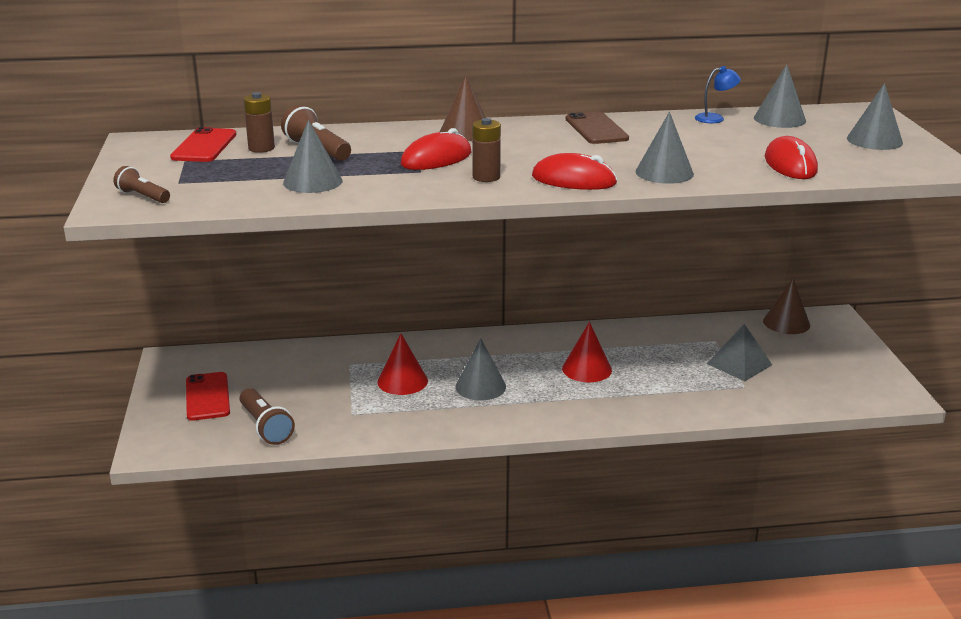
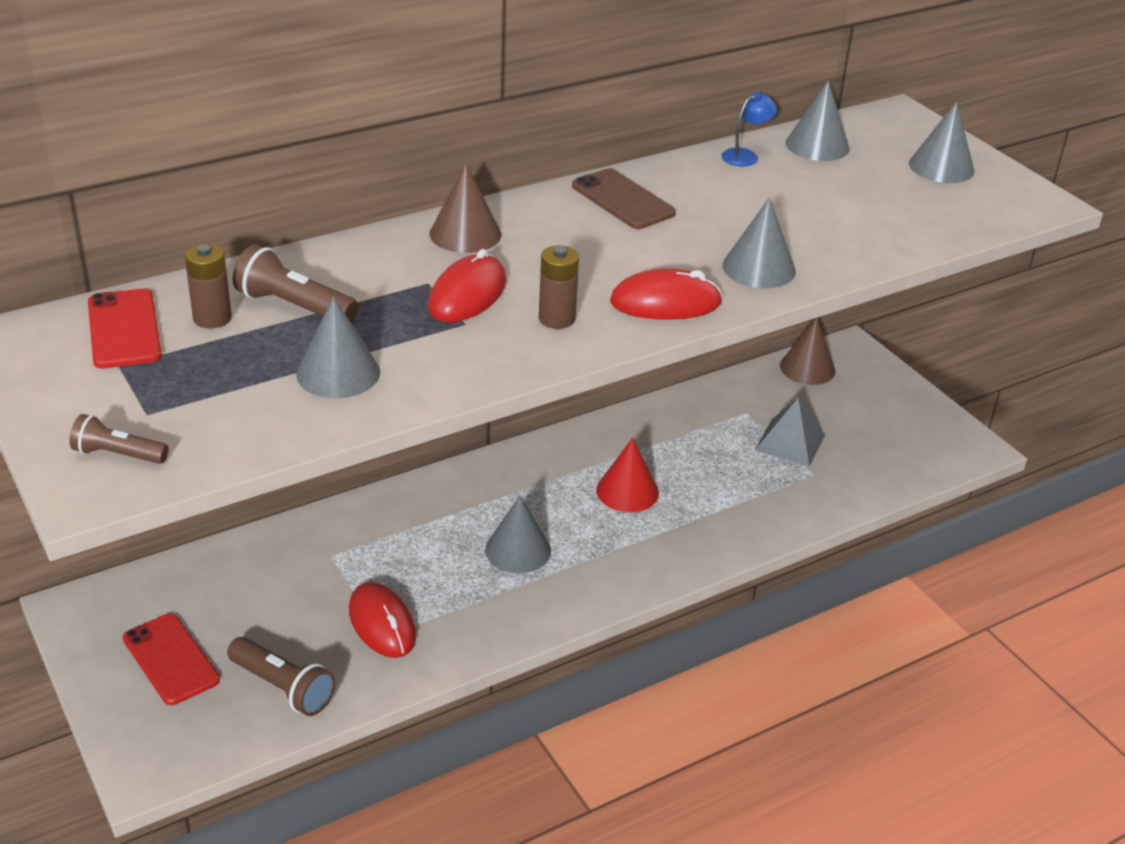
camera: 25 degrees left, 10 degrees up
red cone [377,334,428,395] -> none
red mouse [765,136,818,179] -> red mouse moved to [349,582,416,658]

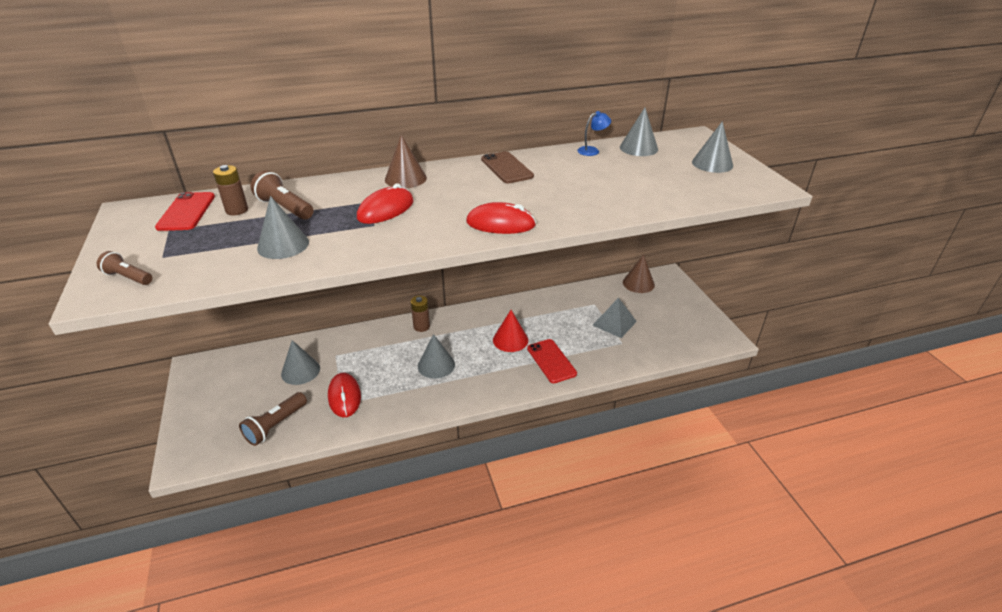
camera: 15 degrees right, 0 degrees up
red phone [123,614,220,705] -> red phone moved to [527,339,577,383]
brown flashlight [227,637,336,716] -> brown flashlight turned 75 degrees clockwise [239,392,307,446]
brown battery [539,245,579,329] -> brown battery moved to [411,296,430,332]
grey cone [722,197,796,288] -> grey cone moved to [281,340,320,385]

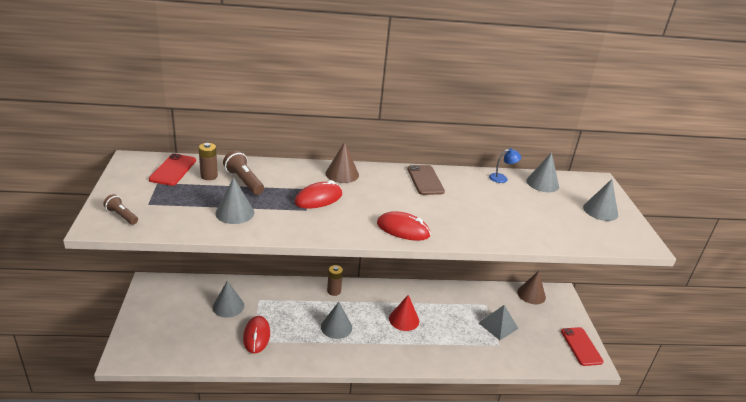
camera: 10 degrees right, 5 degrees down
brown flashlight [239,392,307,446] -> none
red phone [527,339,577,383] -> red phone moved to [561,327,604,366]

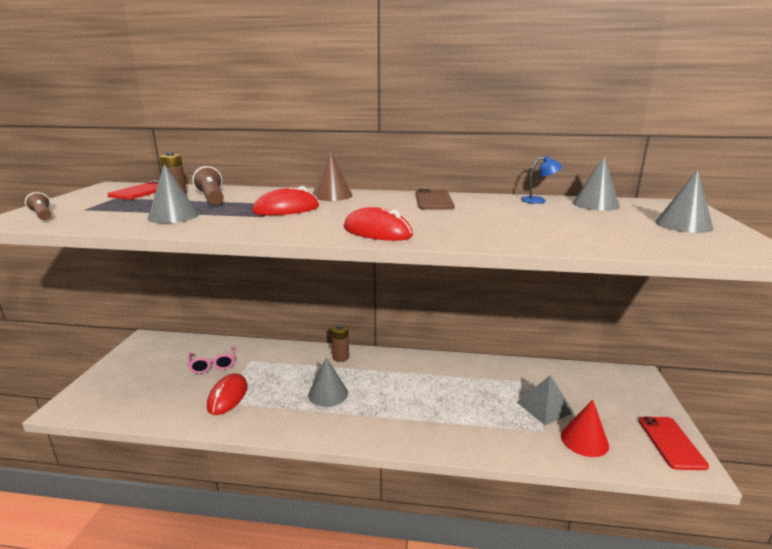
camera: 15 degrees right, 10 degrees down
grey cone [213,281,244,318] -> pink glasses [188,346,235,374]
red cone [389,295,419,331] -> red cone moved to [561,400,609,457]
brown cone [517,271,546,304] -> none

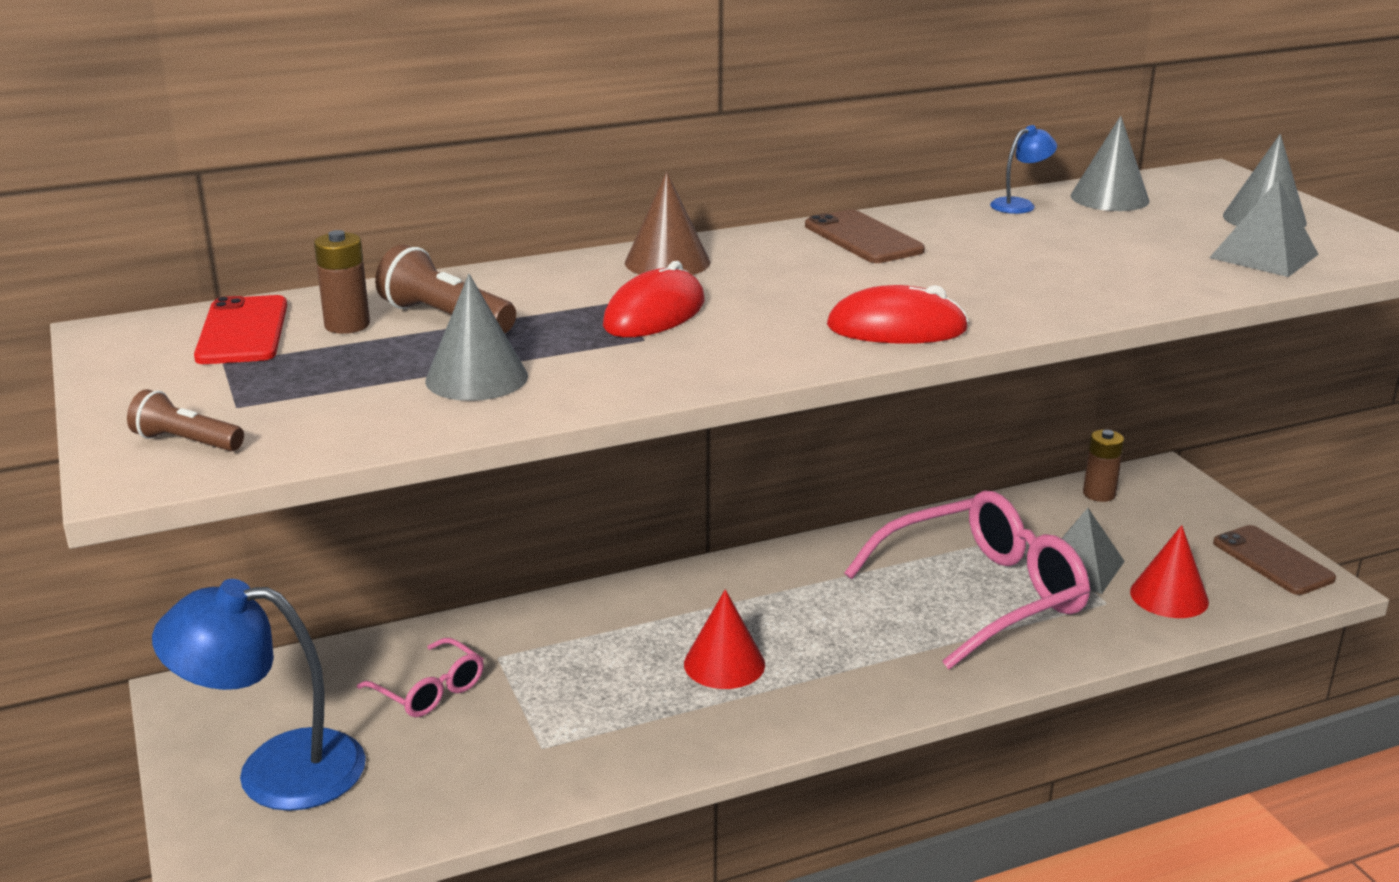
camera: 30 degrees left, 5 degrees up
red mouse [207,374,247,415] -> none
grey cone [308,357,348,407] -> red cone [684,589,765,689]
brown battery [331,324,349,362] -> brown battery moved to [1083,430,1124,502]
red phone [639,417,709,470] -> brown phone [1213,525,1336,595]
none -> blue lamp [152,579,366,811]
none -> pink glasses [844,491,1090,670]
none -> grey pyramid [1209,179,1319,277]

